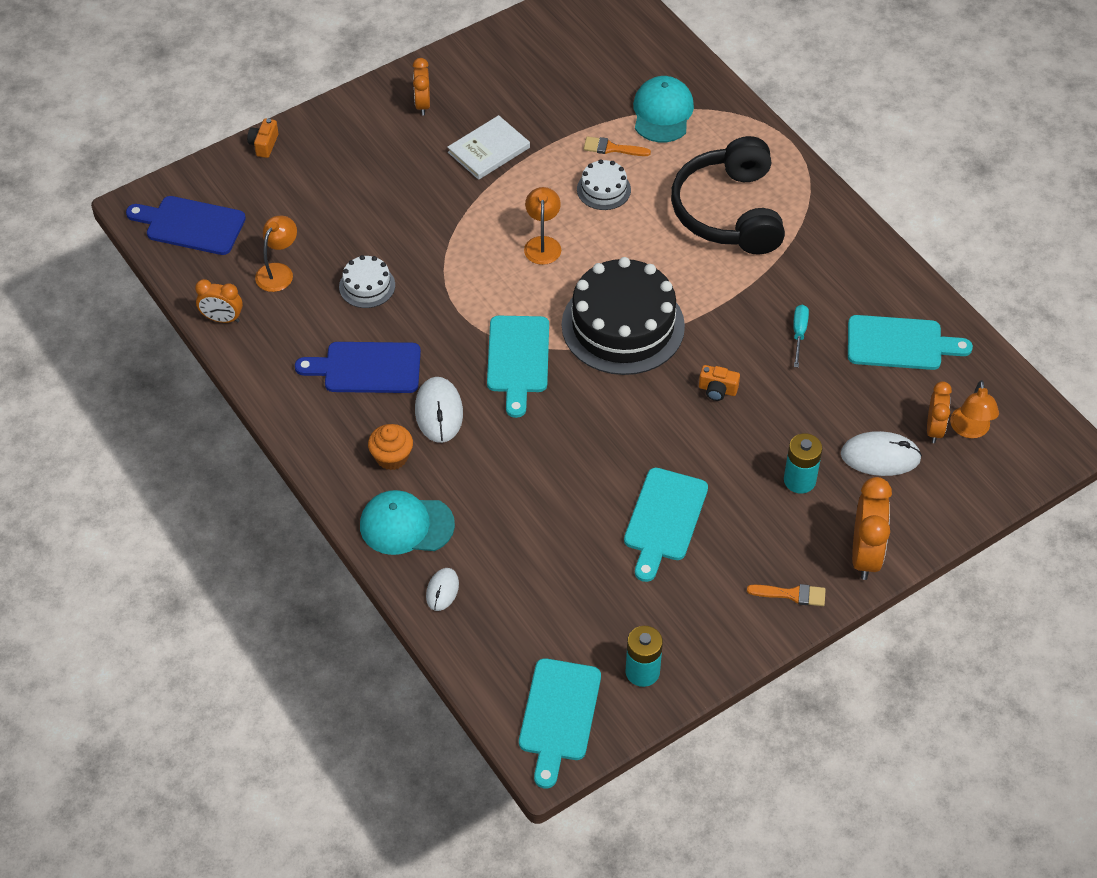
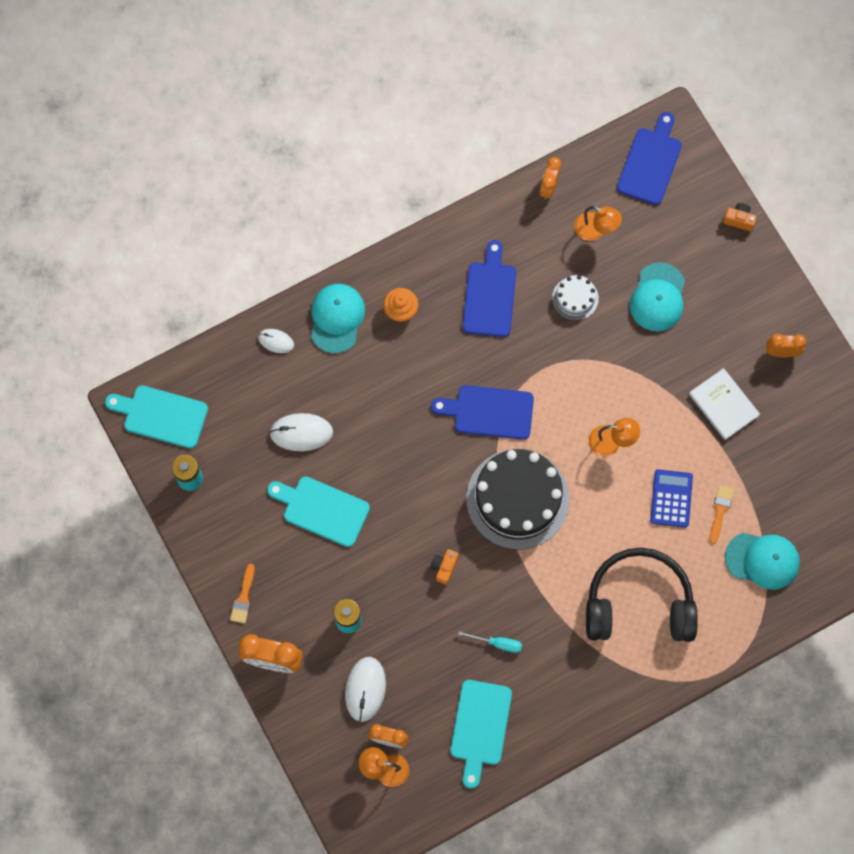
camera: 95 degrees right, 20 degrees up
white mouse [415,377,463,443] -> white mouse moved to [269,413,333,451]
turquoise cutting board [487,316,549,418] -> blue cutting board [431,385,534,440]
white cake [577,159,631,210] -> blue calculator [650,469,693,528]
none -> turquoise cap [630,262,685,331]

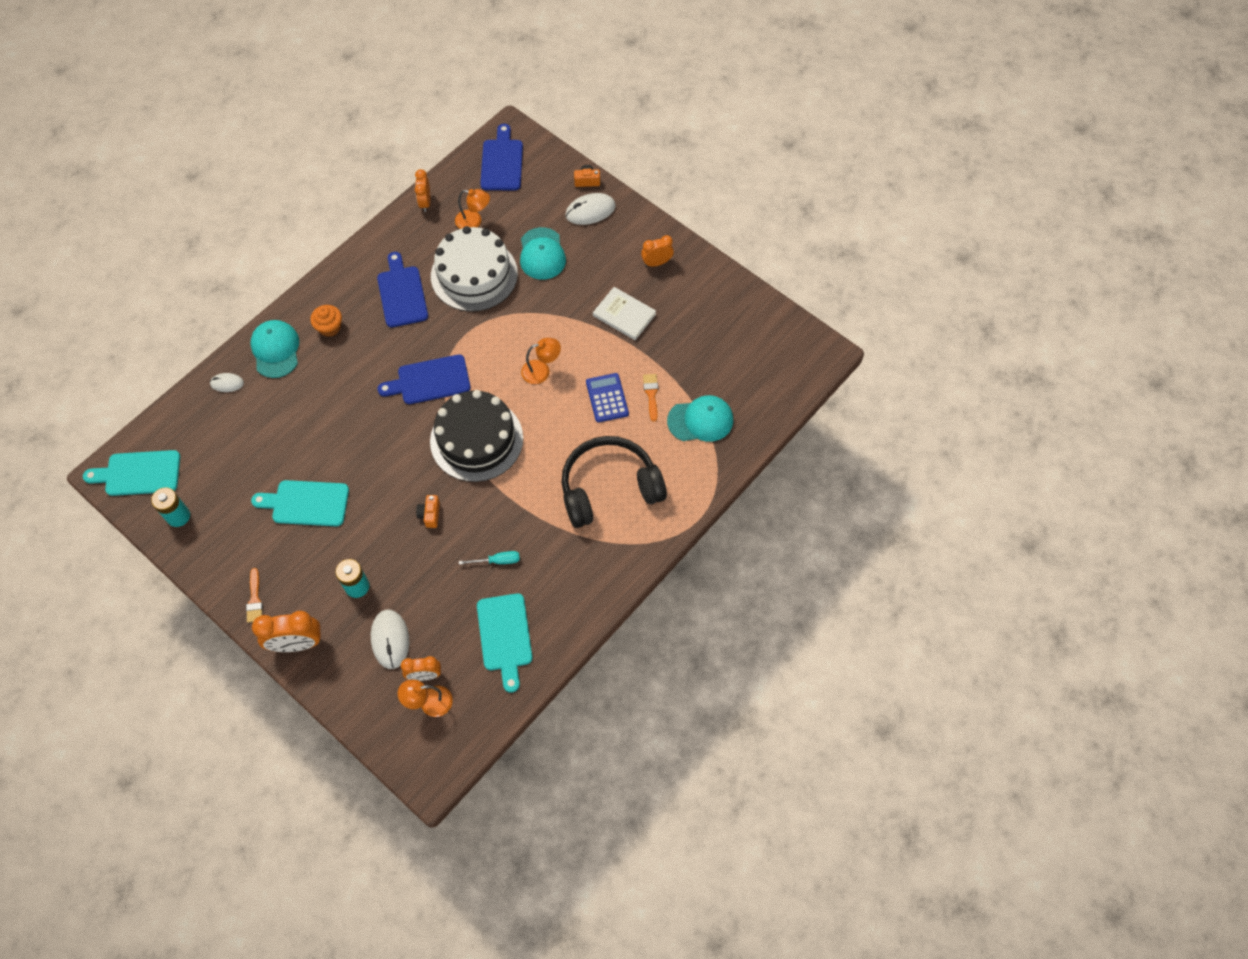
camera: 20 degrees left, 10 degrees down
white mouse [269,413,333,451] -> white mouse moved to [565,193,616,225]
white cake [552,275,599,321] -> white cake [431,226,518,312], size x2.16

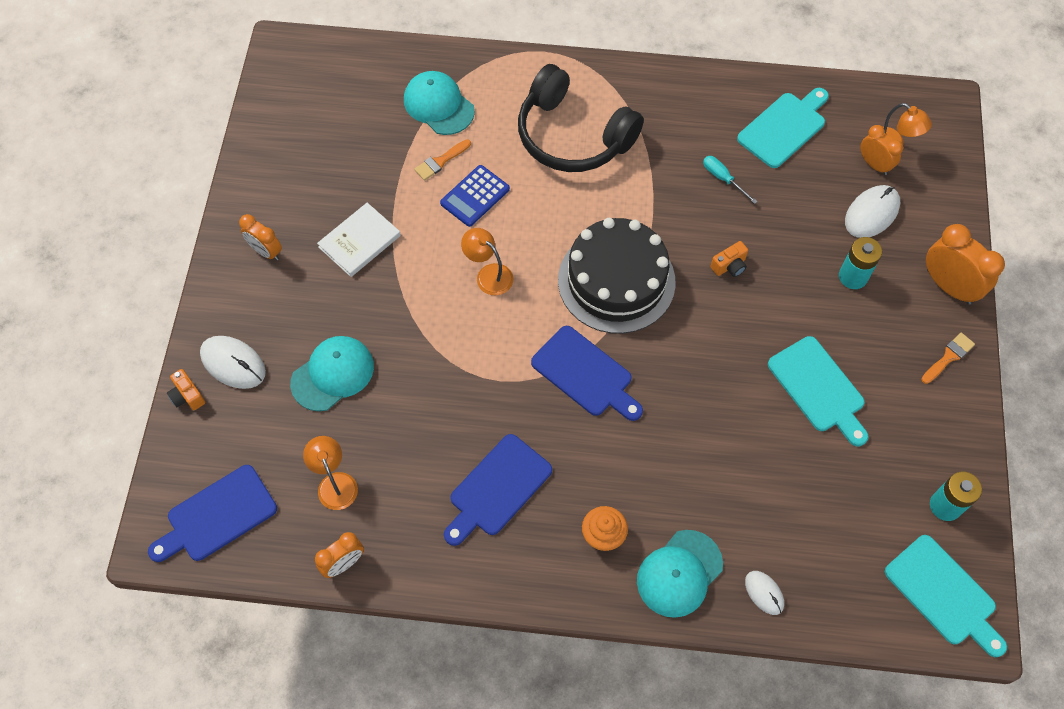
camera: 125 degrees left, 0 degrees up
white cake [431,226,518,312] -> none
white book [593,287,656,340] -> white book turned 45 degrees clockwise [317,203,401,277]

